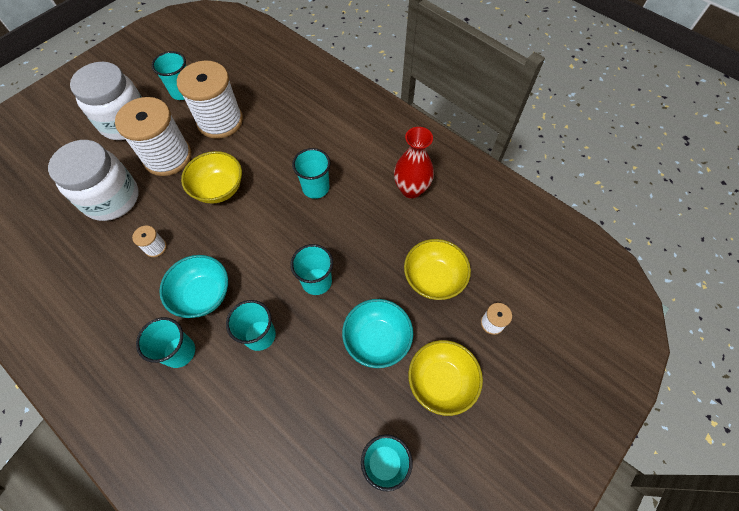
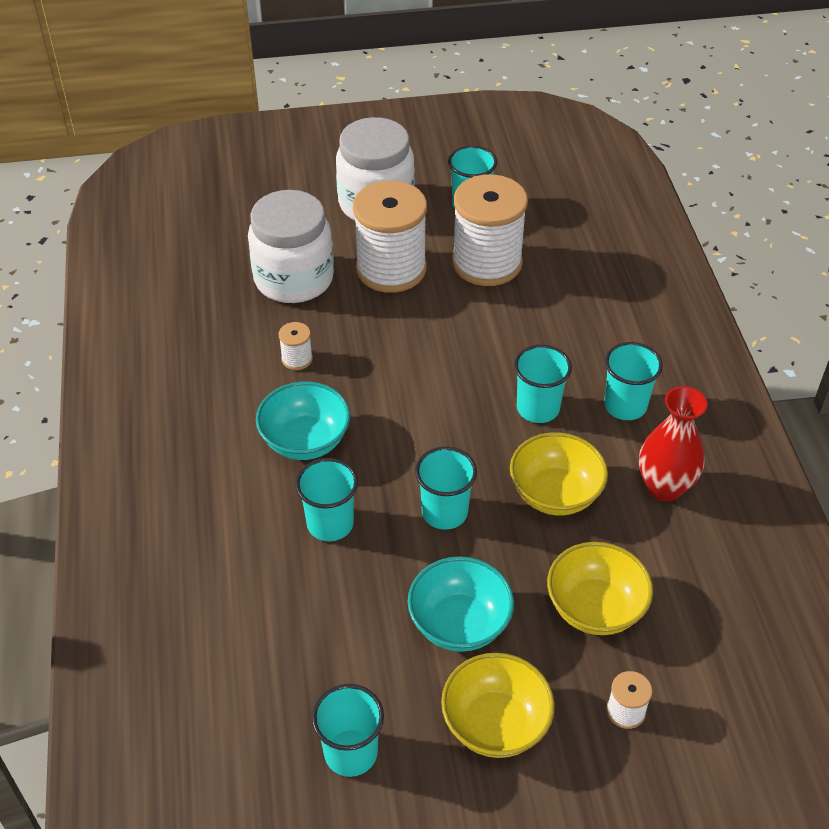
camera: 40 degrees right, 15 degrees down
turquoise cup [136,317,195,368] -> turquoise cup moved to [604,342,663,420]
yellow bowl [181,151,242,204] -> yellow bowl moved to [510,432,608,516]

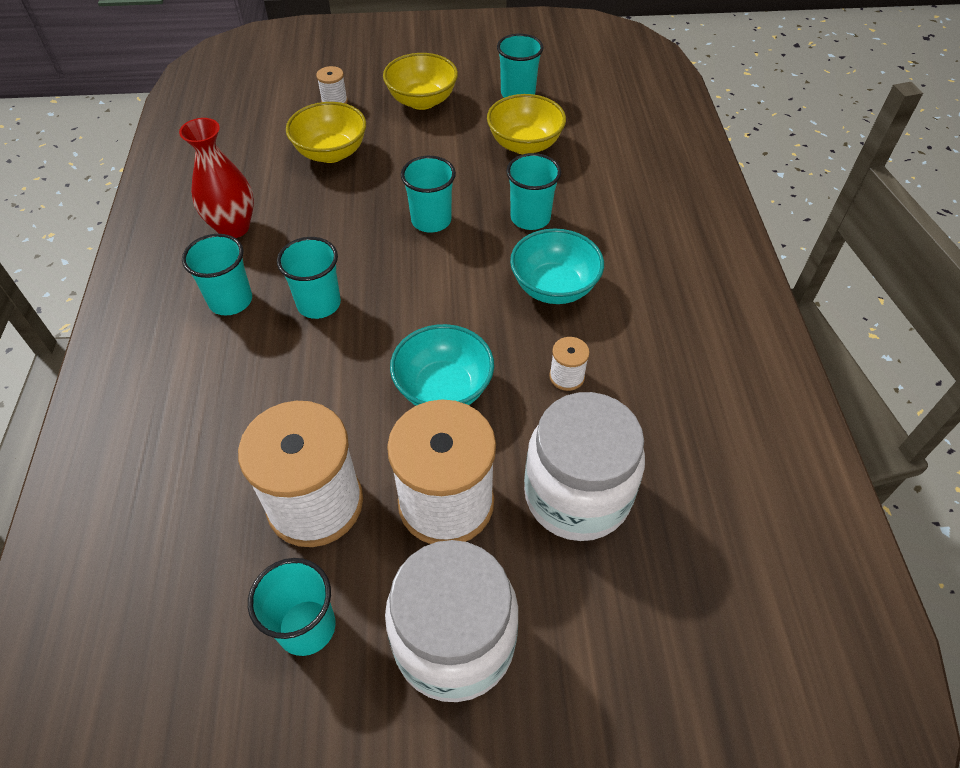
camera: 175 degrees left, 5 degrees up
turquoise bowl [408,556,514,652] -> turquoise bowl moved to [390,324,494,406]
yellow bowl [510,432,608,516] -> yellow bowl moved to [487,94,566,154]

